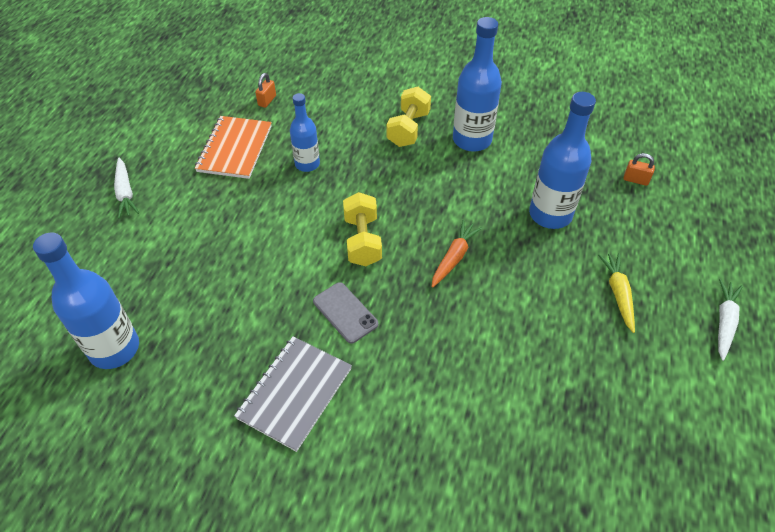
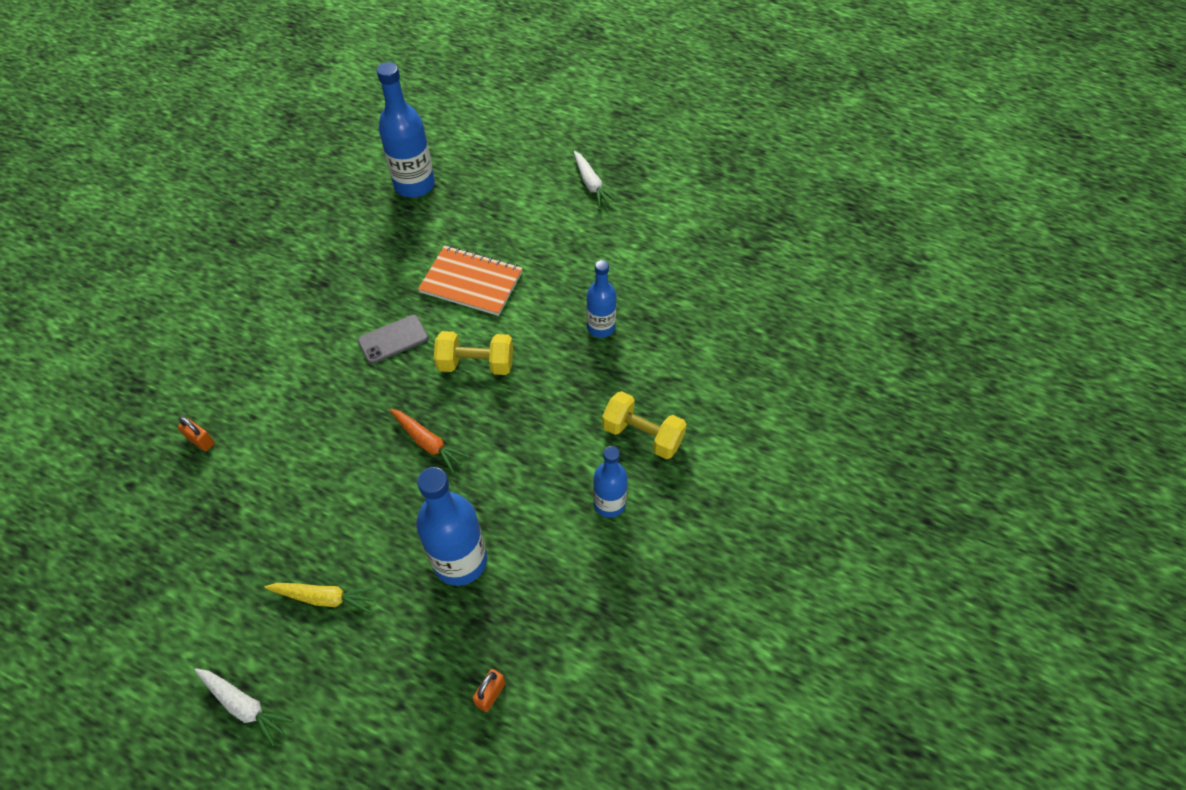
camera: 100 degrees right, 5 degrees up
white carrot [114,158,139,219] -> white carrot turned 105 degrees counterclockwise [574,151,617,208]
orange notebook [195,116,272,179] -> orange notebook moved to [418,245,523,316]
grey notebook [234,336,352,452] -> none
orange padlock [255,73,276,108] -> orange padlock moved to [178,416,215,451]
blue bottle [453,17,502,152] -> blue bottle [593,446,628,518], size x0.62

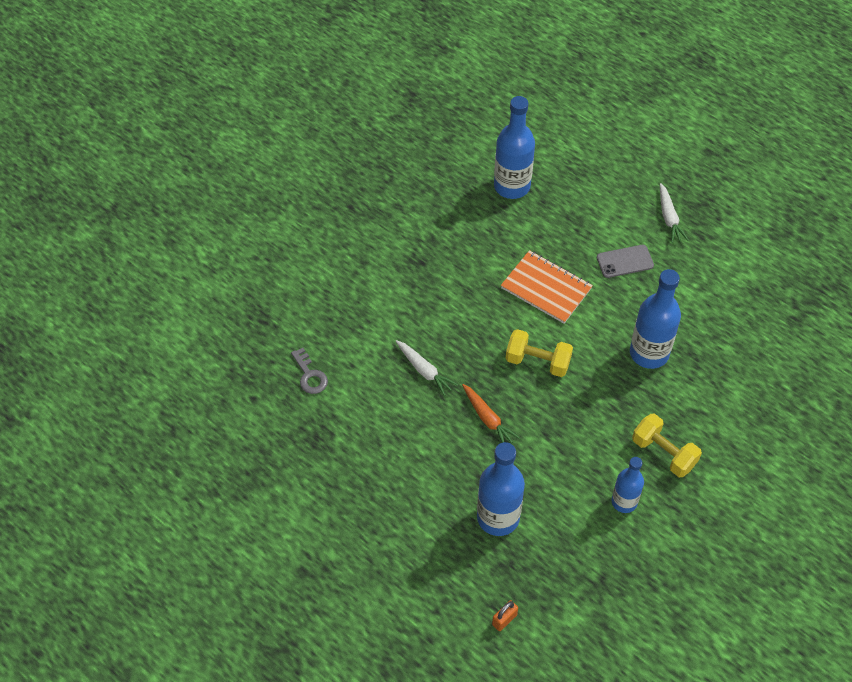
camera: 15 degrees right, 0 degrees up
orange padlock [178,416,215,451] -> grey key [291,348,328,394]
white carrot [194,668,293,746] -> white carrot moved to [396,340,458,396]
yellow carrot [264,583,376,613] -> none
grey phone [358,315,428,364] -> grey phone moved to [597,245,654,278]
blue bottle [586,260,616,338] -> blue bottle [630,269,681,369], size x1.62

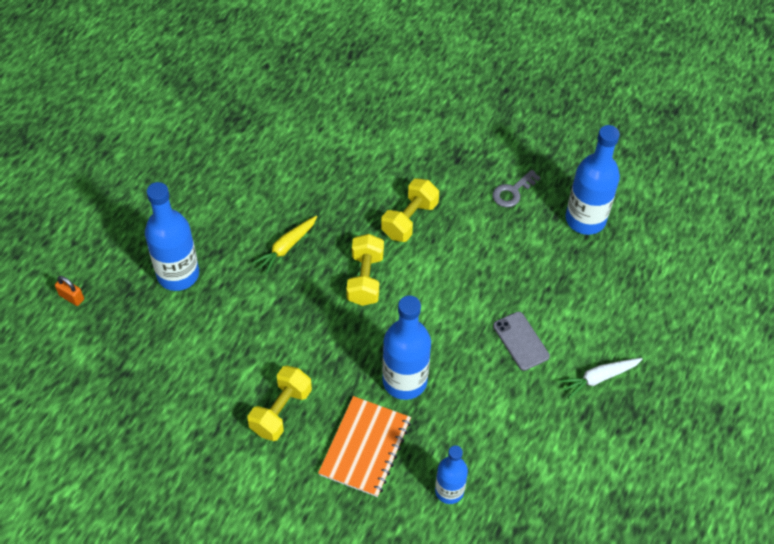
camera: 75 degrees right, 0 degrees up
grey key [291,348,328,394] -> grey key moved to [493,170,541,207]
white carrot [396,340,458,396] -> none
orange carrot [462,384,520,443] -> yellow carrot [252,216,317,274]
orange notebook [501,250,593,323] -> orange notebook moved to [318,396,411,497]
blue bottle [611,457,644,513] -> blue bottle moved to [435,445,468,504]
none -> yellow dumbbell [381,178,439,242]

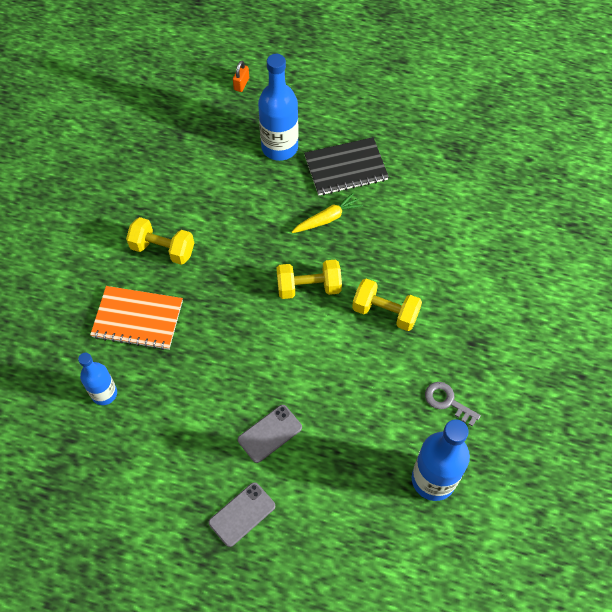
camera: 80 degrees right, 5 degrees up
yellow carrot [252,216,317,274] -> yellow carrot turned 120 degrees clockwise [292,193,363,233]
blue bottle [382,295,431,400] -> none
white carrot [559,358,643,399] -> grey phone [209,482,275,547]
none -> black notebook [304,137,389,196]

